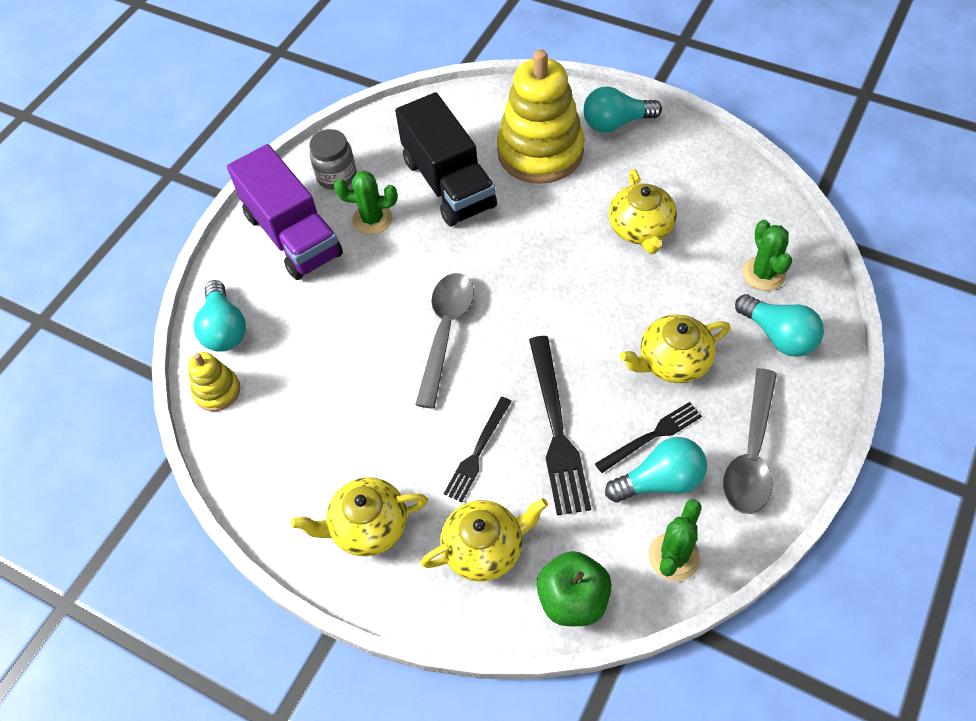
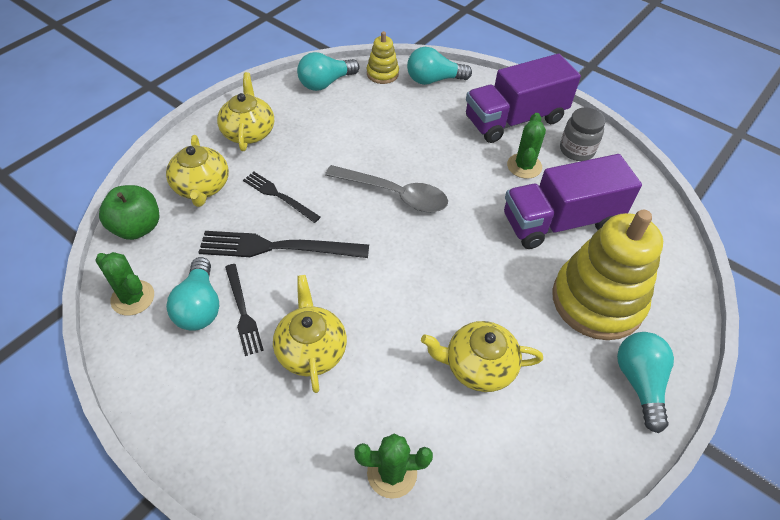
camera: 95 degrees right, 5 degrees down
black truck [395,92,497,226] -> purple truck [504,154,642,249]
grey spoon [723,368,777,514] -> none
turquoise light bulb [735,294,824,357] -> turquoise light bulb moved to [297,52,359,91]

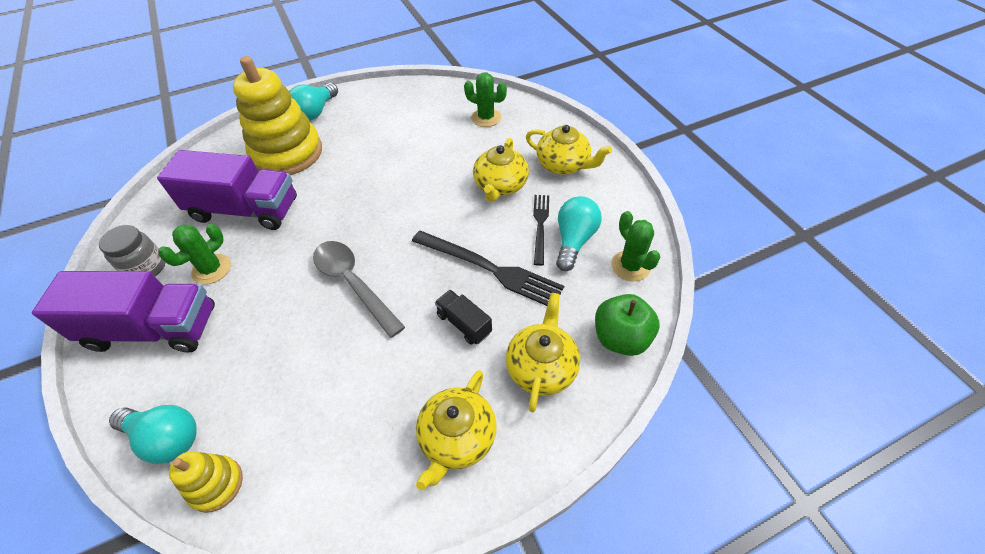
camera: 150 degrees left, 0 degrees up
black fork [243,172,321,223] -> black truck [435,290,492,345]
turquoise light bulb [297,52,359,91] -> none
yellow teapot [421,321,543,392] -> yellow teapot moved to [526,125,612,175]

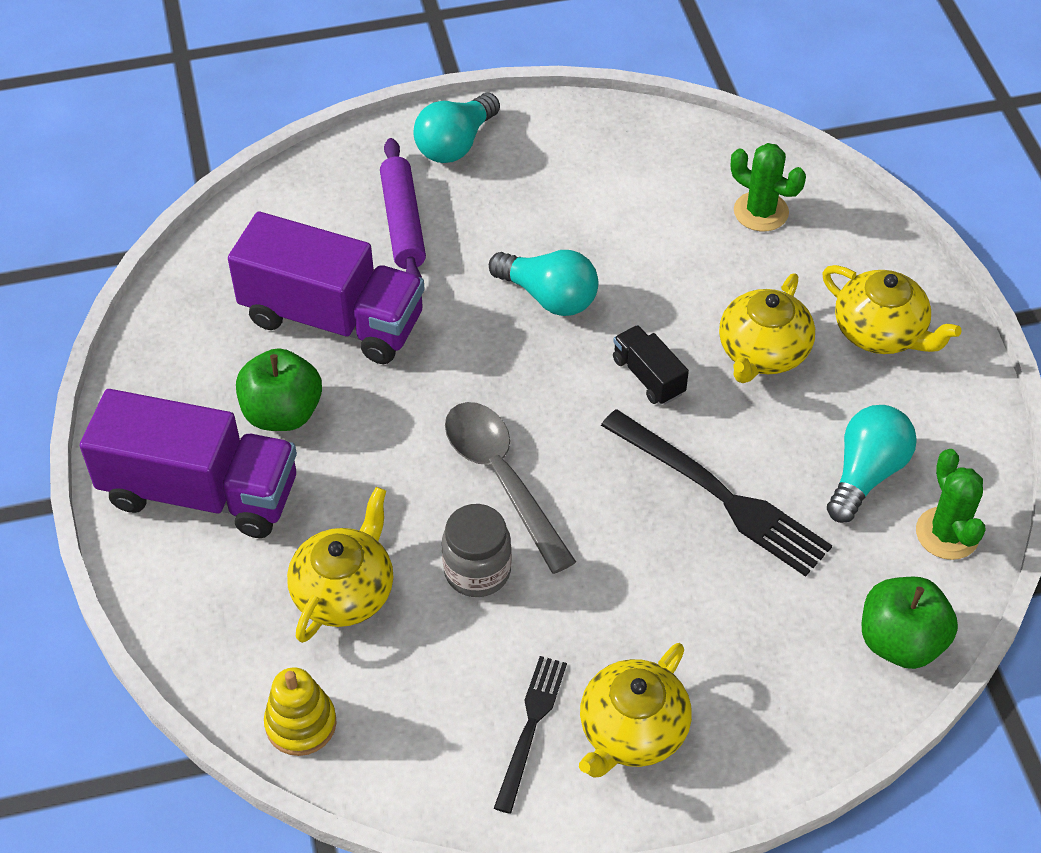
camera: 10 degrees right, 0 degrees up
grey jar [99,225,166,276] -> grey jar moved to [442,504,512,597]
turquoise light bulb [109,405,197,464] -> turquoise light bulb moved to [489,250,598,316]
green cactus [158,224,231,284] -> green apple [236,348,322,431]
yellow stacking toy [233,56,322,175] -> purple rolling pin [380,138,426,278]
black truck [435,290,492,345] -> black truck moved to [613,325,689,405]
yellow teapot [506,292,580,413] -> yellow teapot moved to [287,487,393,643]
black fork [533,195,549,266] -> black fork moved to [494,656,567,814]

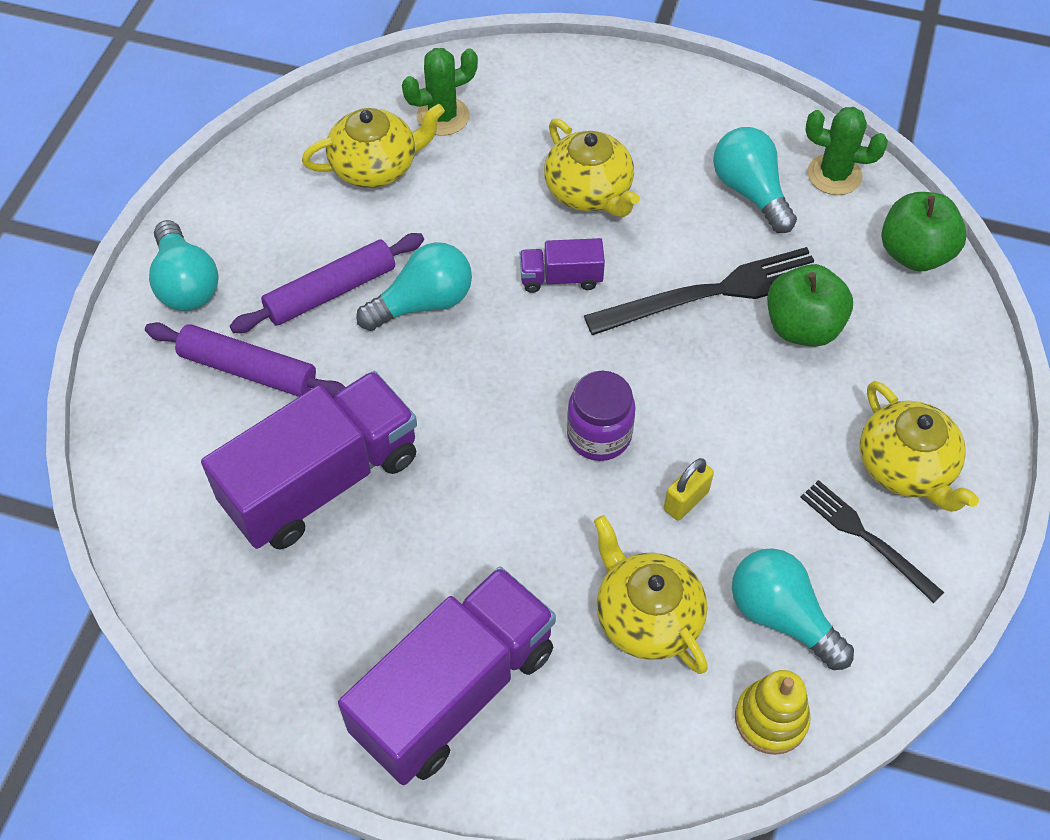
camera: 60 degrees left, 5 degrees up
green apple [236,348,322,431] -> green apple moved to [767,264,853,347]
grey jar [442,504,512,597] -> yellow padlock [664,458,714,521]
grey spoon [445,402,576,574] -> purple jar [567,371,636,461]
black truck [613,325,689,405] -> purple truck [520,238,605,293]
yellow teapot [822,265,962,354] -> yellow teapot moved to [302,104,445,188]
none -> purple rolling pin [230,233,424,333]
none -> turquoise light bulb [732,548,854,670]

